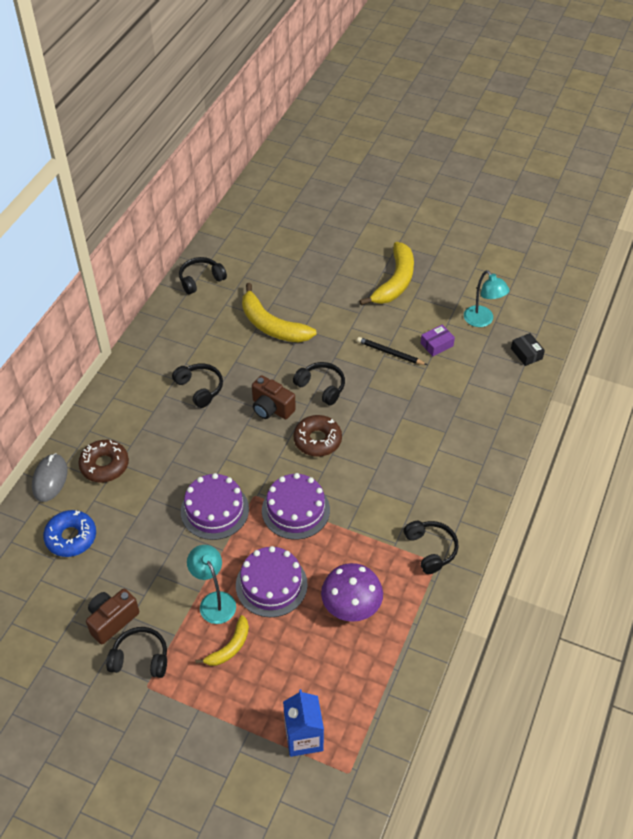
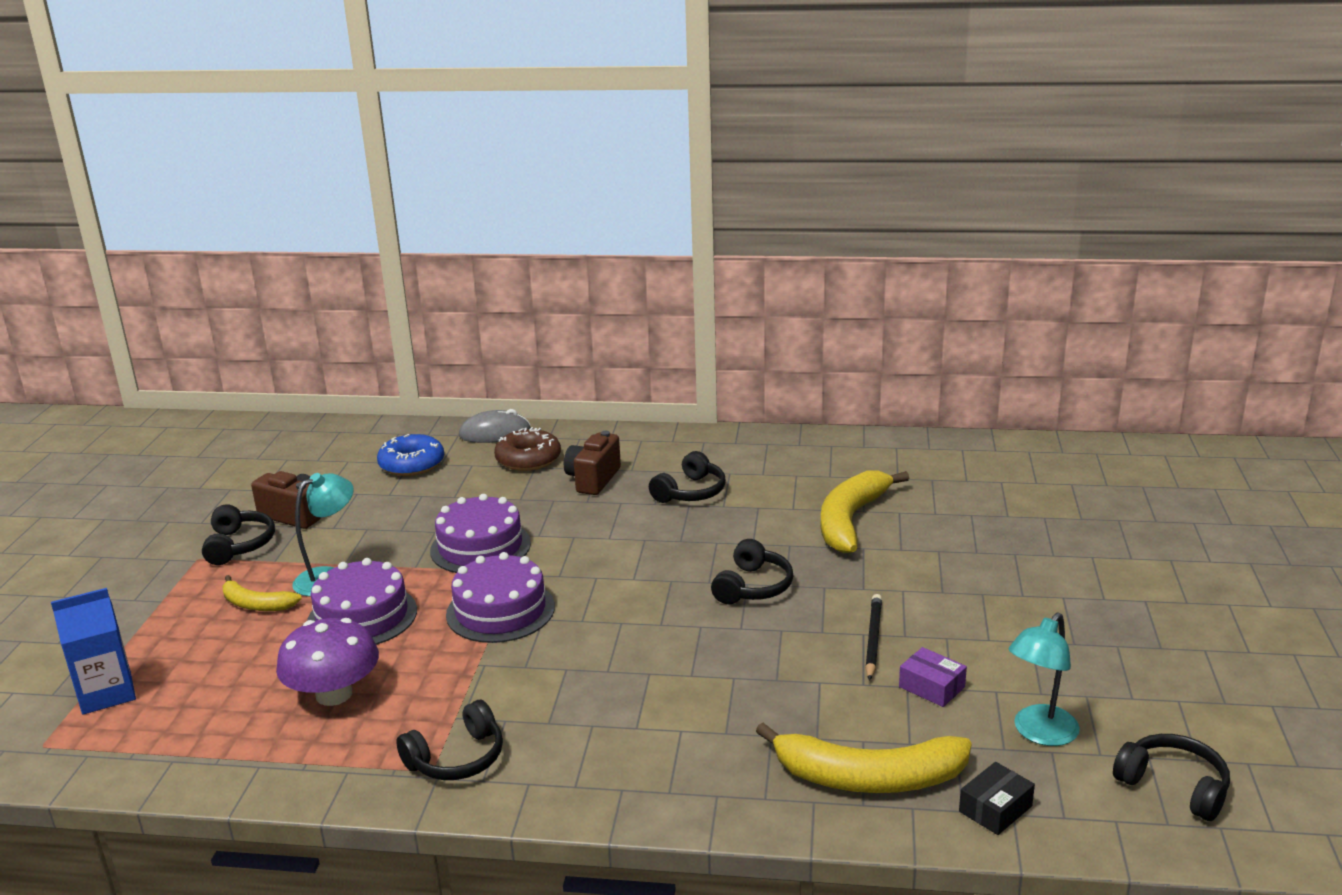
camera: 75 degrees right, 25 degrees down
black headphones [179,257,227,294] -> black headphones moved to [1113,734,1230,821]
brown camera [252,375,296,419] -> brown camera moved to [564,431,621,495]
brown donut [293,415,342,457] -> none
yellow banana [359,242,414,305] -> yellow banana moved to [756,723,972,793]

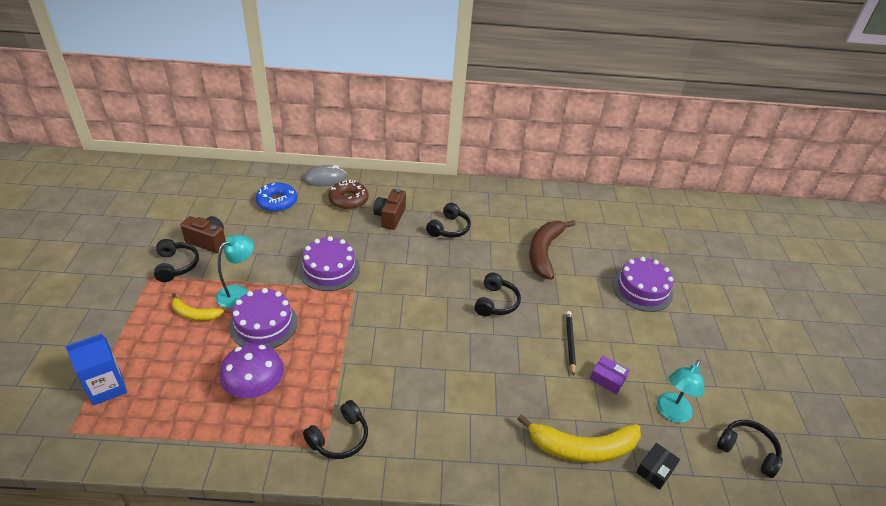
camera: 10 degrees left, 15 degrees up
purple cake [446,552,555,643] -> purple cake moved to [612,257,673,312]
yellow banana [821,471,909,553] -> brown banana [529,220,576,280]

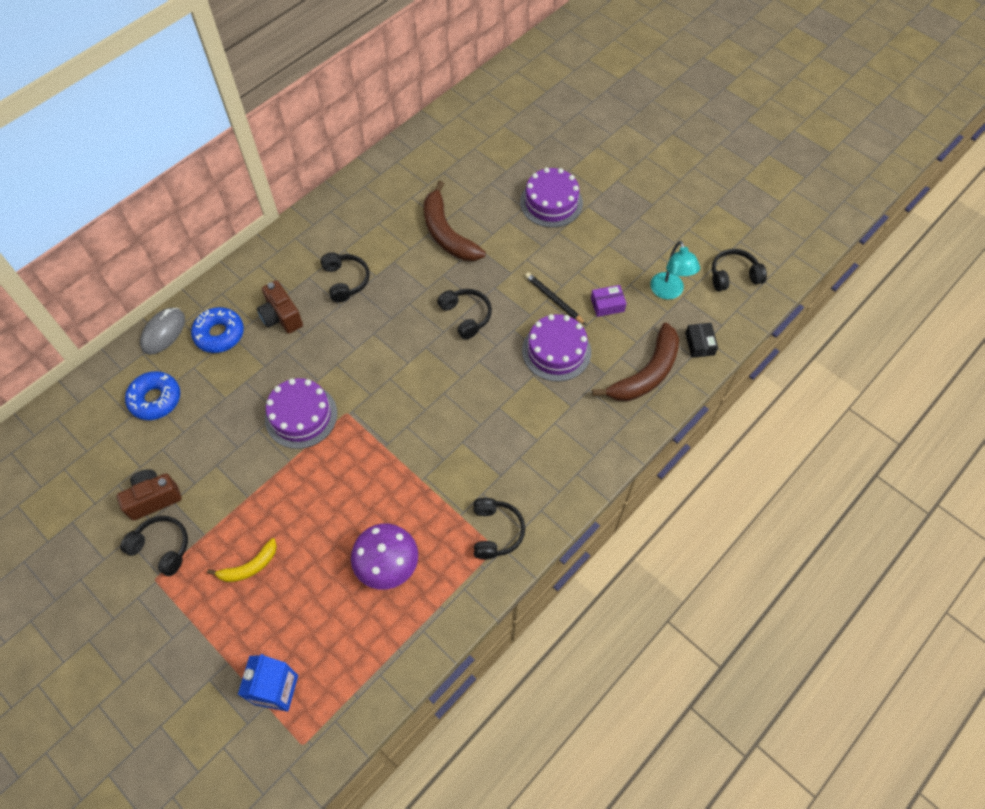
camera: 45 degrees left, 20 degrees up
turquoise lamp [216,235,254,308] -> none
purple cake [230,288,298,348] -> purple cake moved to [522,314,591,382]
brown donut [328,180,369,210] -> blue donut [191,307,244,353]
yellow banana [517,414,641,463] -> brown banana [592,323,679,401]

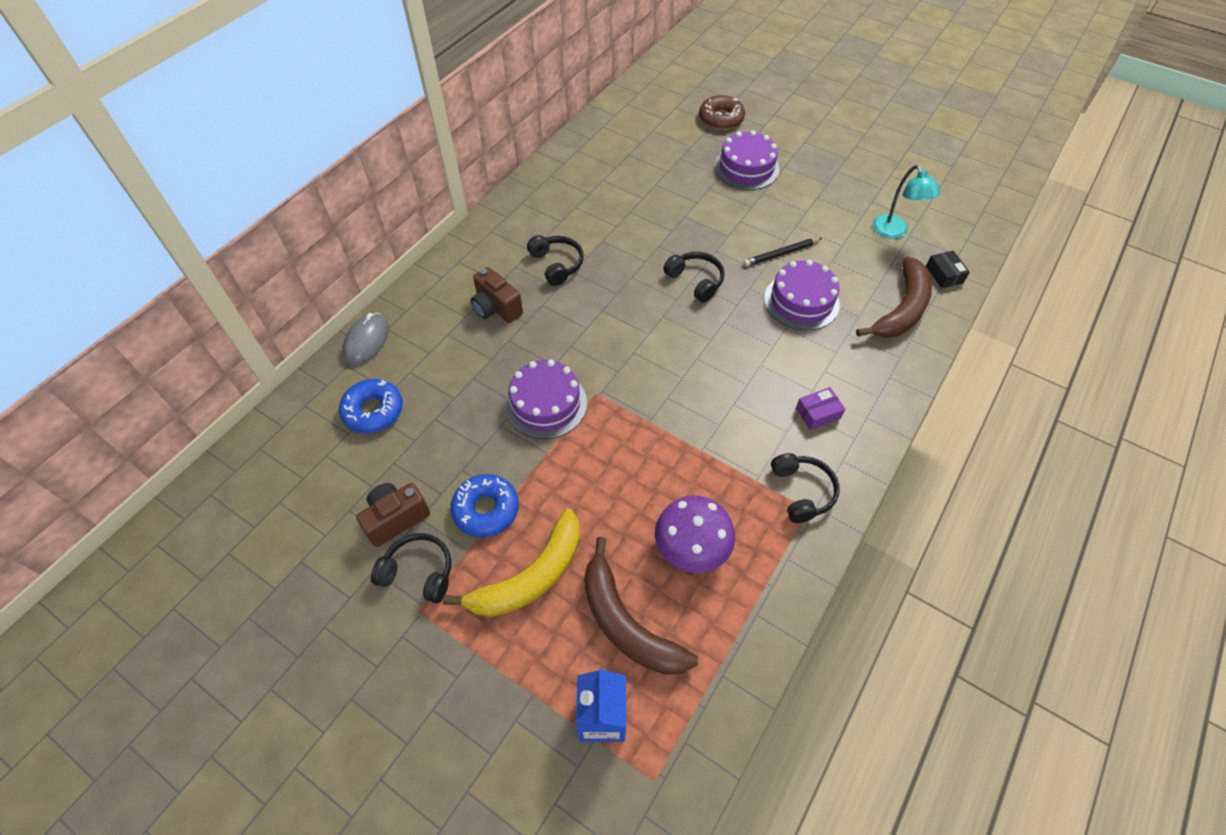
camera: 10 degrees left, 5 degrees down
blue donut [191,307,244,353] -> blue donut moved to [451,474,519,538]
yellow banana [207,538,277,582] -> yellow banana [443,509,580,617], size x1.80
brown banana [424,181,486,261] -> brown banana moved to [584,537,698,675]
black pencil [525,272,586,325] -> black pencil turned 60 degrees counterclockwise [743,238,822,266]
purple box [591,285,627,317] -> purple box moved to [796,387,845,430]
black headphones [712,249,767,291] -> none
none -> brown donut [699,95,745,130]

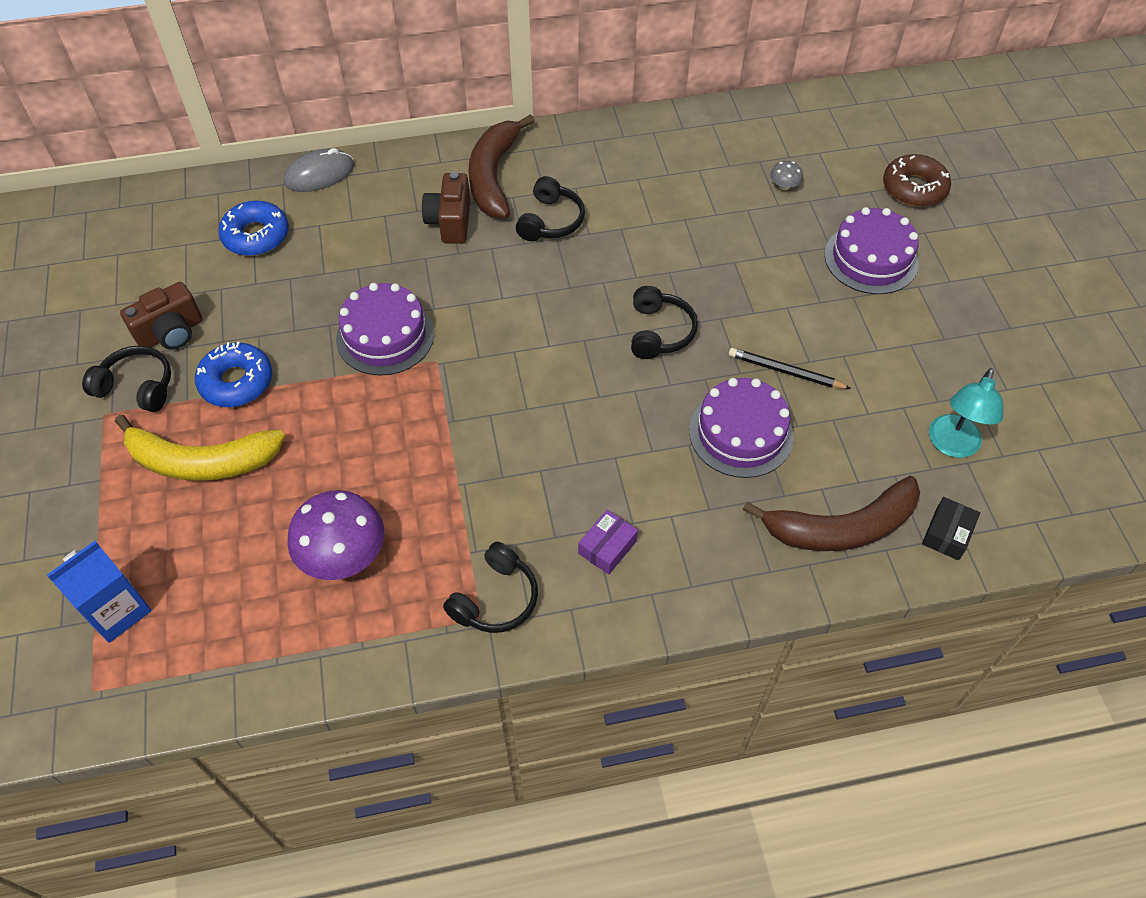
camera: 45 degrees right, 0 degrees up
brown camera [356,483,430,547] -> brown camera turned 135 degrees clockwise [120,282,202,349]
black headphones [371,533,451,603] -> black headphones turned 45 degrees counterclockwise [82,346,171,412]
brown banana [584,537,698,675] -> brown banana moved to [468,114,535,218]
purple box [796,387,845,430] -> purple box turned 75 degrees counterclockwise [578,510,638,575]
none -> grey mushroom [770,161,803,190]

